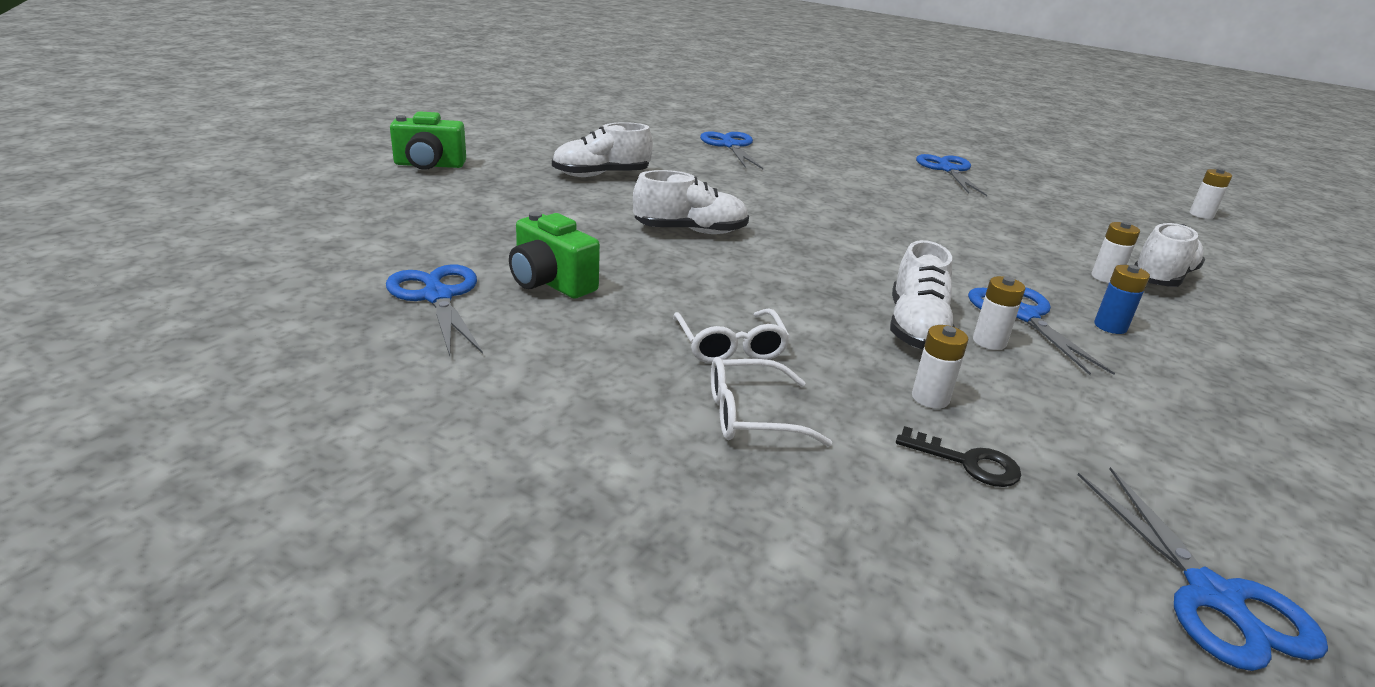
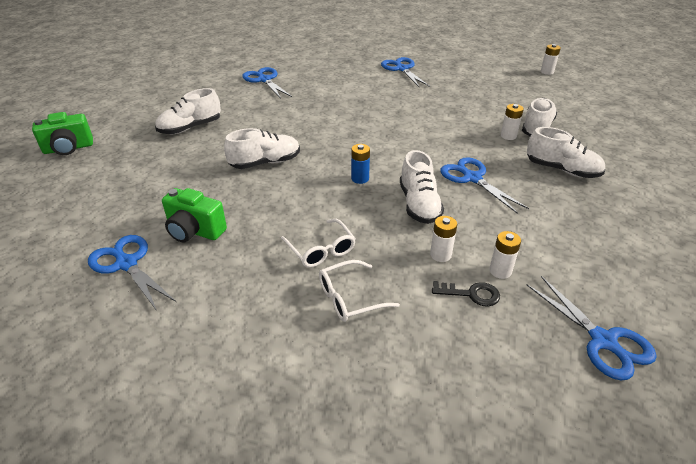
camera: 15 degrees left, 10 degrees up
white battery [973,276,1025,350] -> white battery moved to [489,231,521,279]
blue battery [1094,265,1150,334] -> blue battery moved to [351,144,370,184]
none -> white shoe [527,127,605,178]

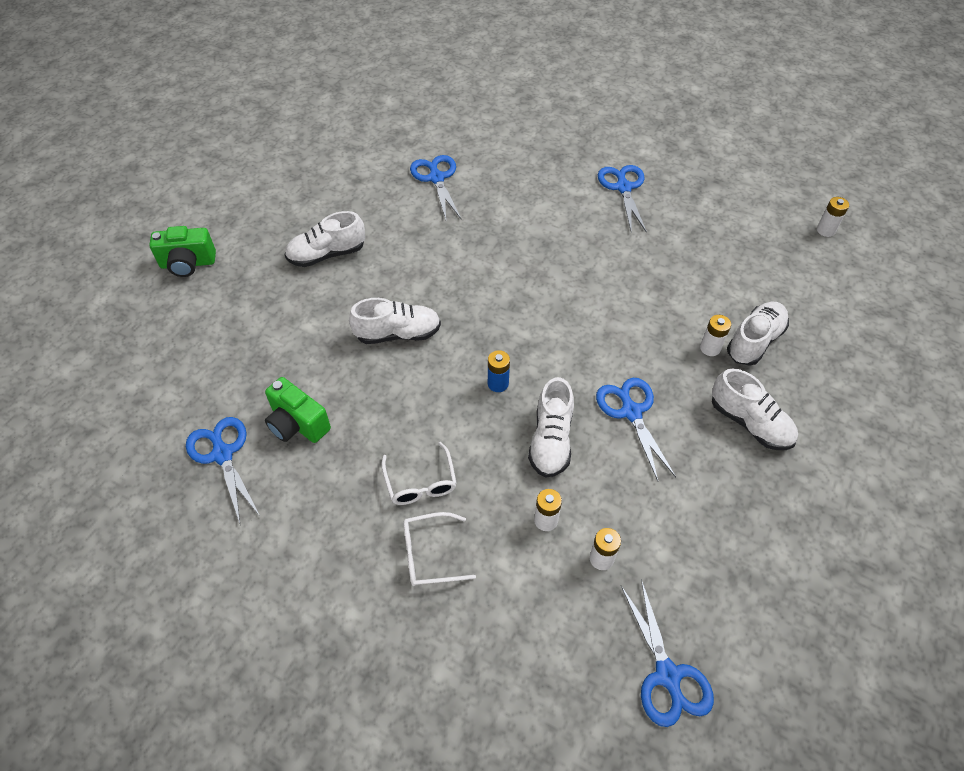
camera: 15 degrees right, 15 degrees up
black key [432,281,500,307] -> none

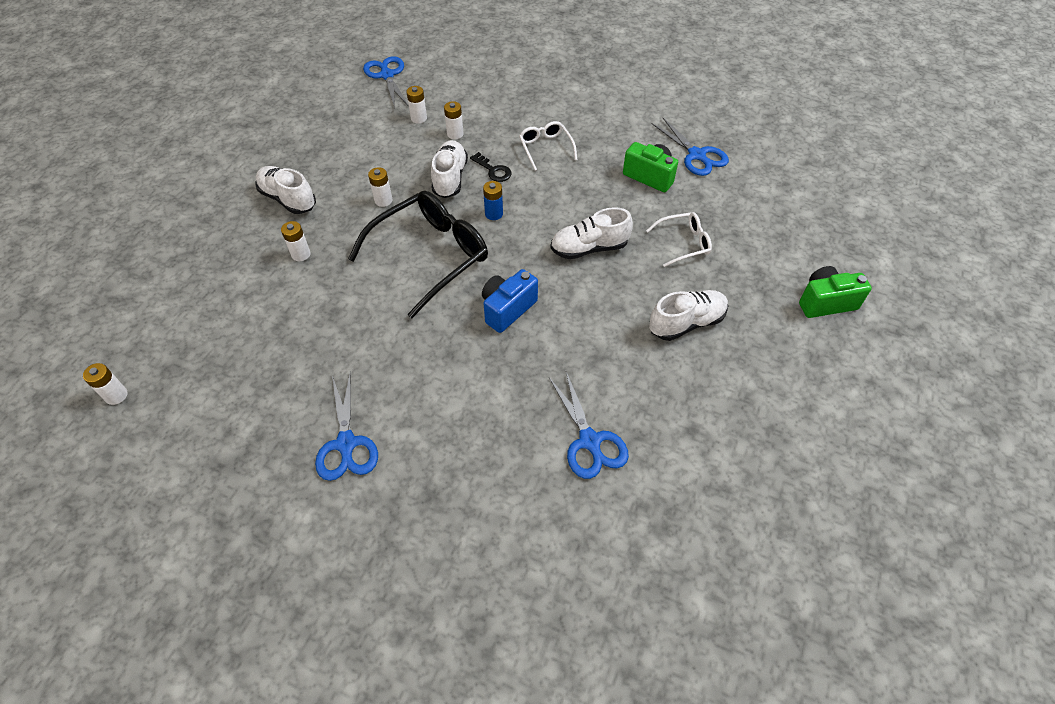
camera: 175 degrees right, 0 degrees up
white glasses [403,512,476,586] -> white glasses moved to [646,212,712,267]
blue scissors [596,378,676,481] -> white battery [368,167,392,207]
white shoe [727,302,789,366] -> none
none -> black glasses [348,191,488,318]
none -> black key [470,152,512,182]
none -> blue camera [482,269,538,333]

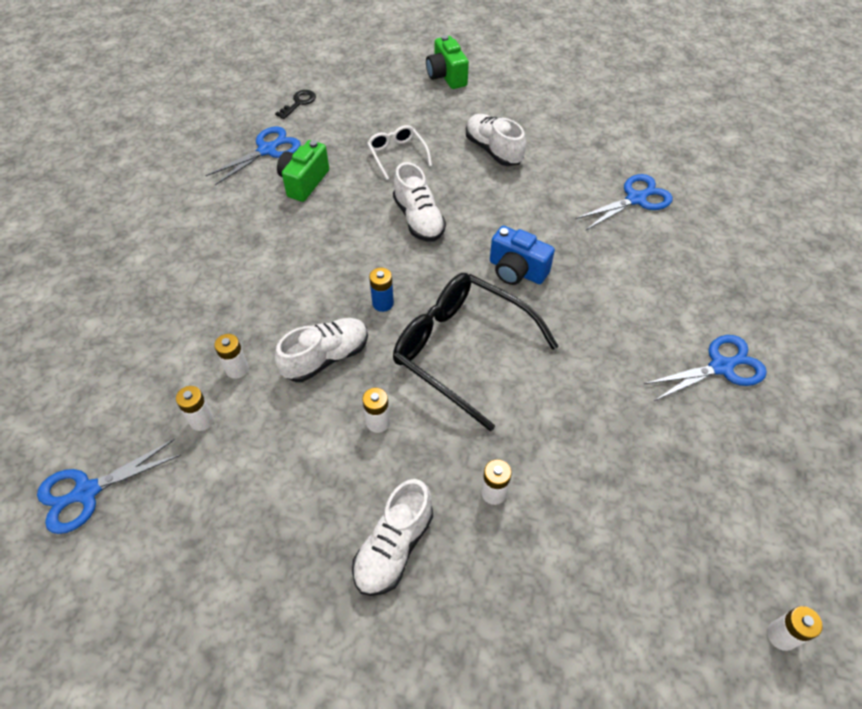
camera: 100 degrees left, 0 degrees up
white shoe [431,140,468,198] -> white shoe turned 150 degrees clockwise [275,318,368,382]
black key [470,152,512,182] -> black key moved to [275,90,316,119]
white glasses [519,121,577,171] -> none

